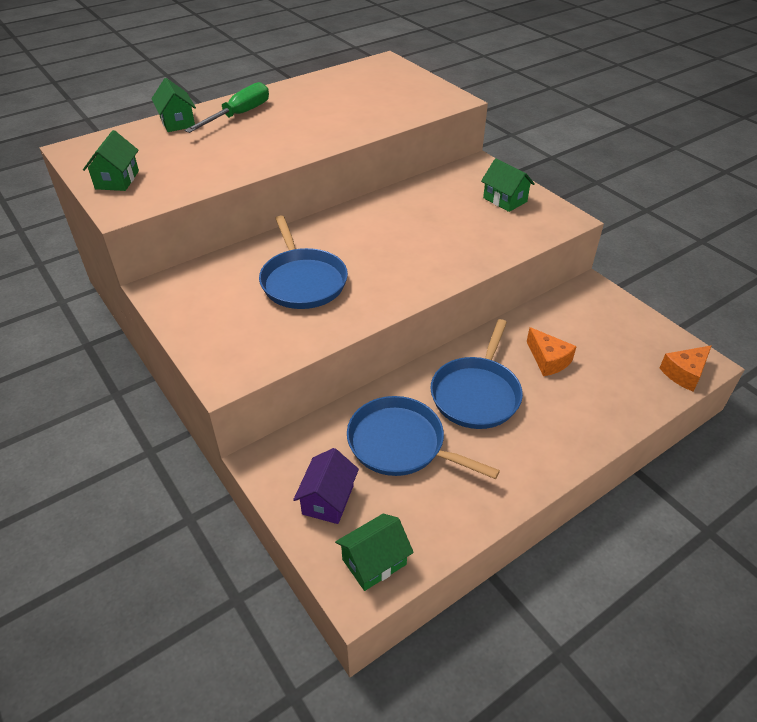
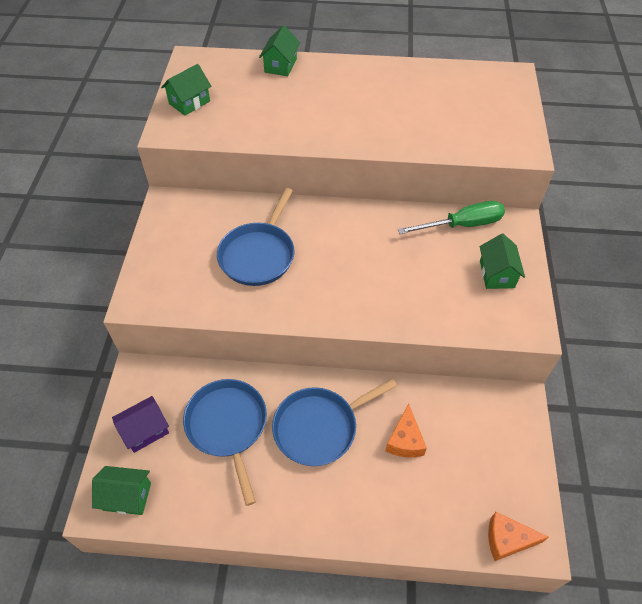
camera: 40 degrees right, 10 degrees up
green screwdriver [184,82,269,133] -> green screwdriver moved to [398,201,505,234]

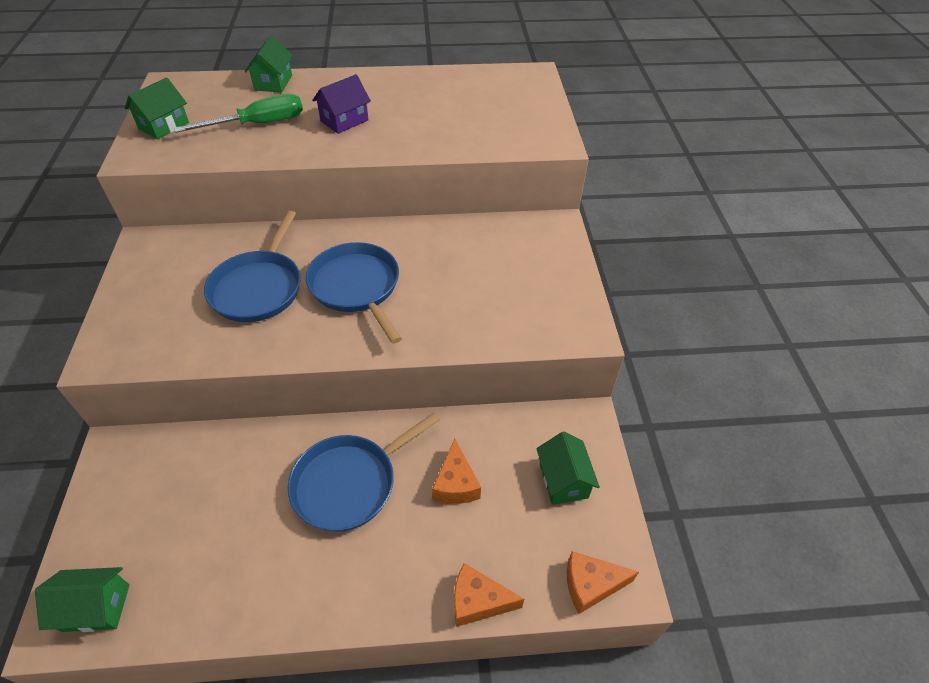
camera: 10 degrees left, 5 degrees down
purple house [112,396,169,453] -> purple house moved to [312,74,371,134]
blue pan [183,379,267,506] -> blue pan moved to [306,242,402,344]
green screwdriver [398,201,505,234] -> green screwdriver moved to [174,94,303,133]
green house [480,234,525,289] -> green house moved to [536,432,600,505]
none -> orange cheese [454,563,524,627]

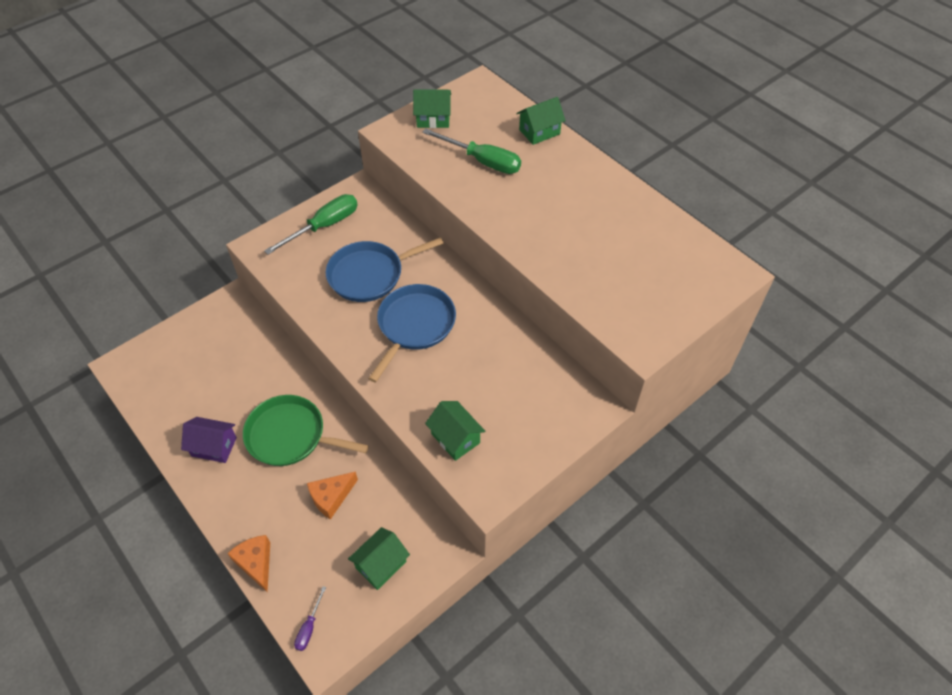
camera: 55 degrees right, 5 degrees up
green house [35,567,129,632] -> green house moved to [425,401,485,461]
blue pan [288,412,440,532] -> green pan [243,395,369,466]
purple house [312,74,371,134] -> purple house moved to [181,417,237,463]
orange cheese [567,551,639,614] -> purple screwdriver [294,586,326,651]
none -> green screwdriver [264,194,358,255]

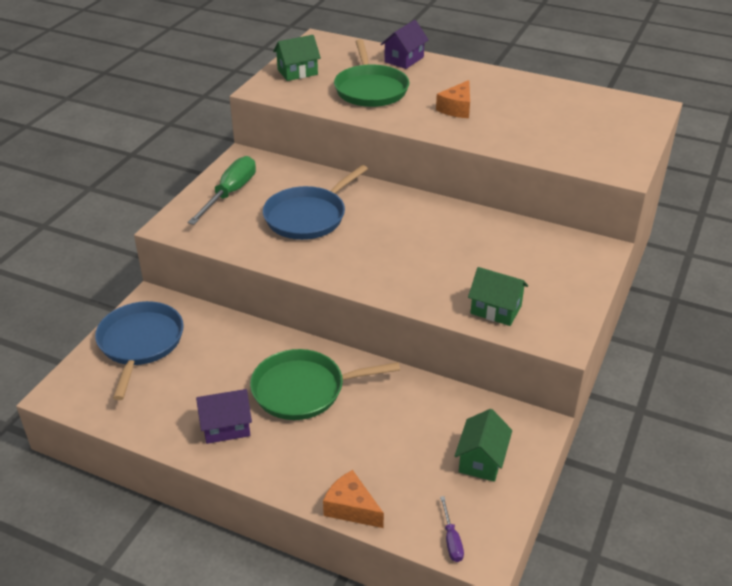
camera: 25 degrees left, 15 degrees down
orange cheese [307,471,358,520] -> orange cheese moved to [436,80,470,118]
blue pan [368,284,456,382] -> blue pan moved to [95,301,184,400]
green screwdriver [422,128,521,174] -> green pan [334,39,409,107]
green house [516,97,566,145] -> purple house [380,20,429,69]

